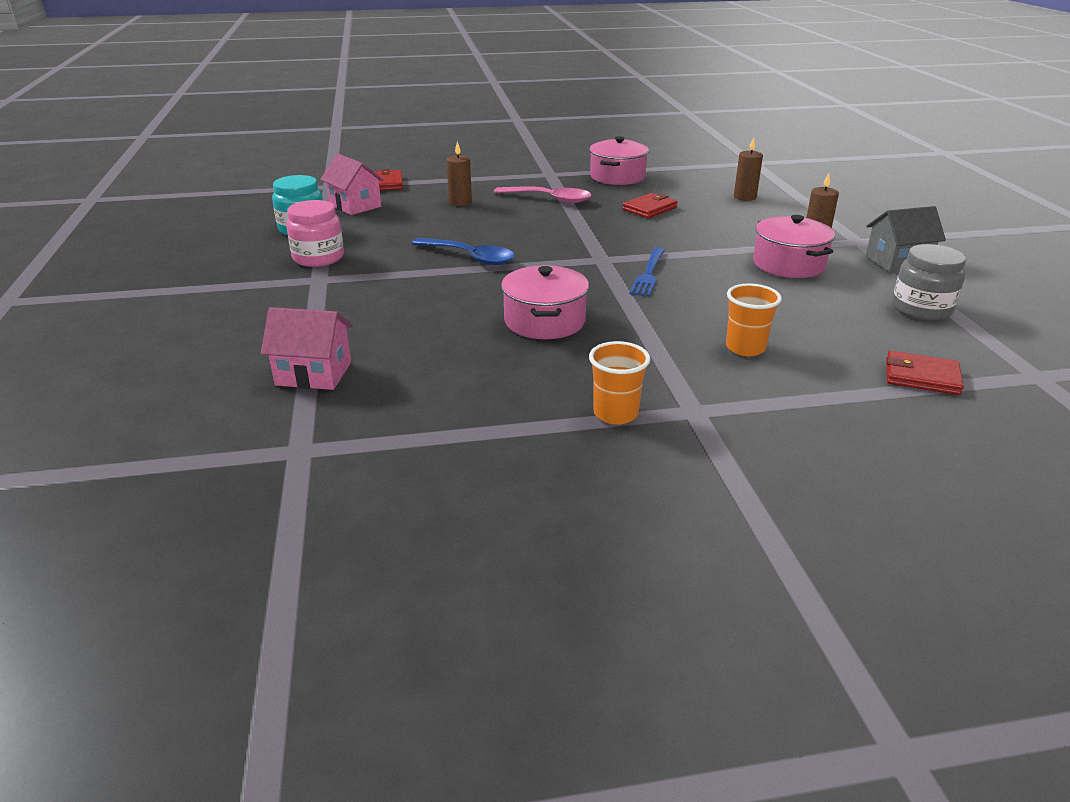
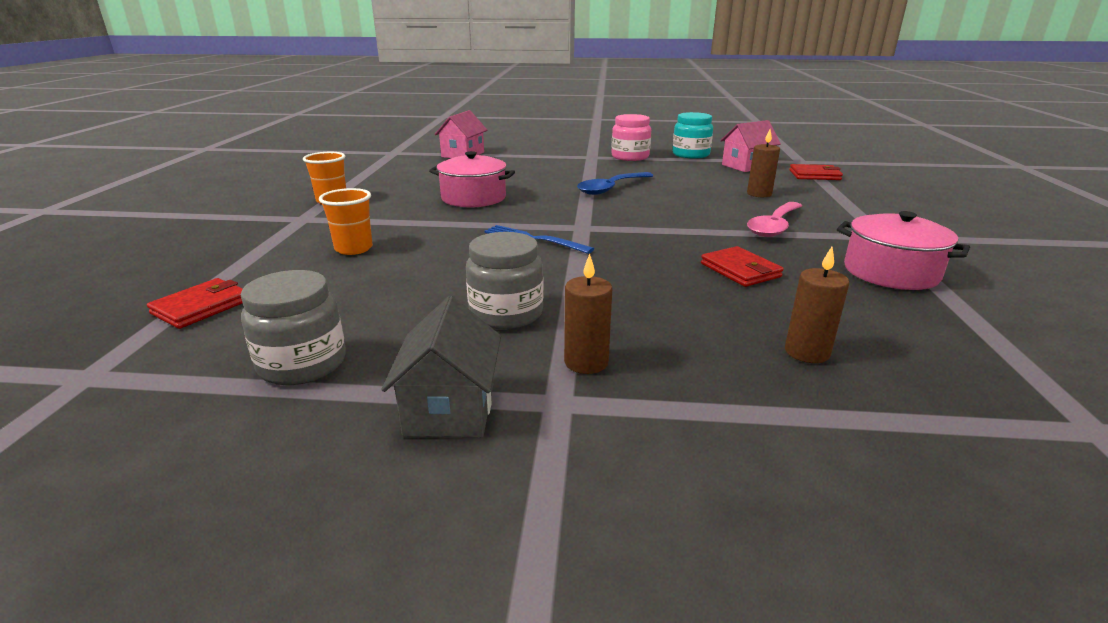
camera: 105 degrees right, 5 degrees down
pink pot [753,215,835,278] -> grey jar [466,232,544,330]

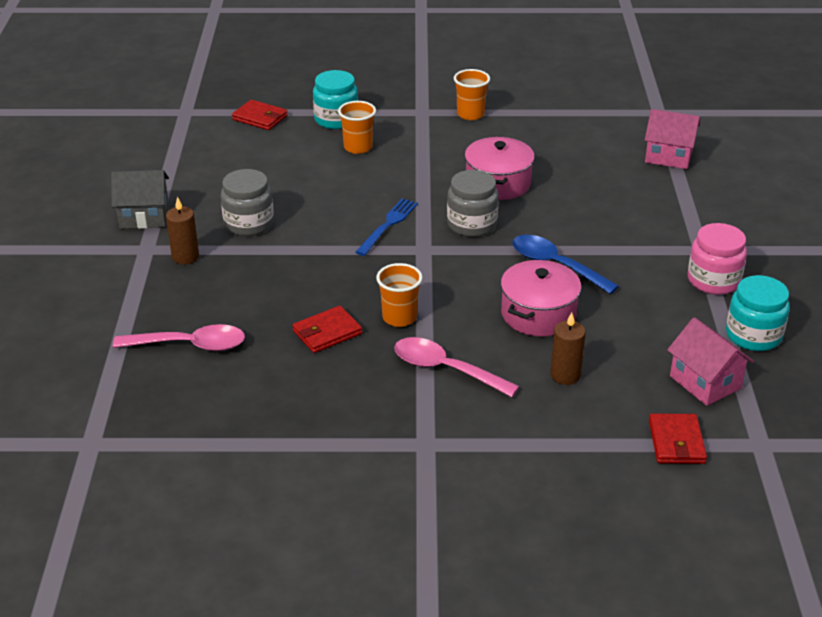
camera: 85 degrees right, 10 degrees up
grey jar [241,270,346,385] -> grey jar moved to [447,170,499,237]
brown candle [785,247,849,363] -> pink spoon [113,324,245,351]
pink pot [837,211,970,290] -> pink pot moved to [501,260,581,337]
none -> turquoise jar [313,70,358,129]
none -> orange cup [376,263,423,327]

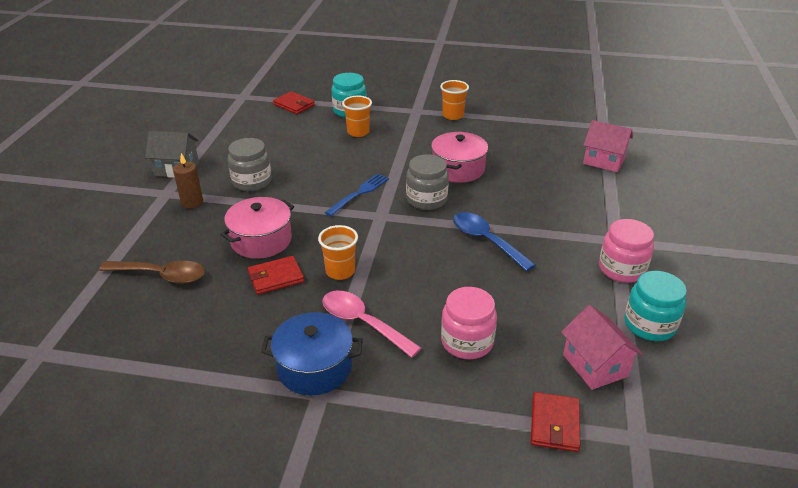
camera: 10 degrees right, 0 degrees up
pink spoon [113,324,245,351] -> brown spoon [99,260,205,284]
pink pot [501,260,581,337] -> pink pot moved to [220,197,294,259]
brown candle [550,312,586,385] -> pink jar [441,287,497,359]
none -> blue pot [261,312,363,395]

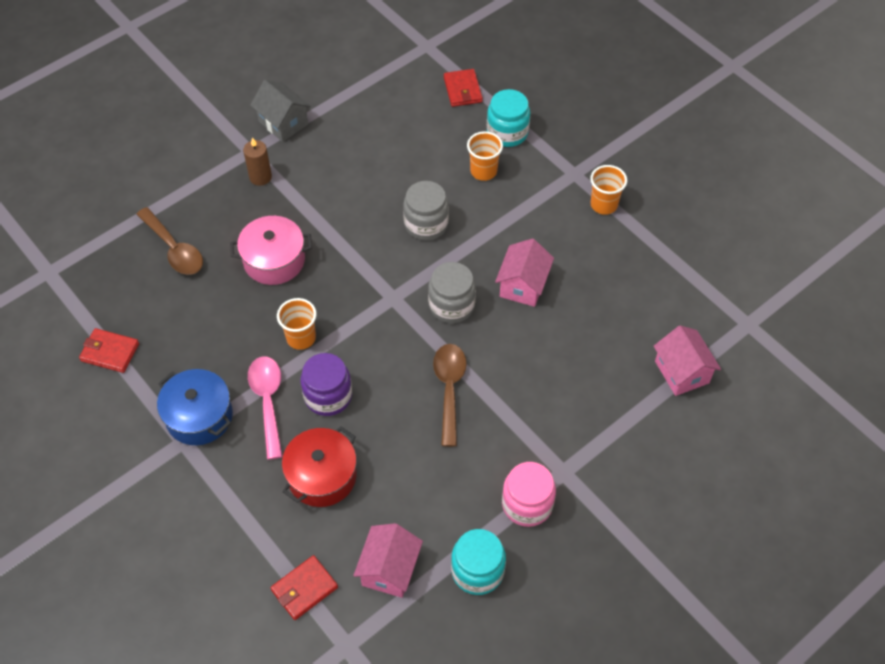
camera: 40 degrees right, 20 degrees up
grey jar [228,138,272,191] -> grey jar moved to [403,181,449,240]
red wallet [248,256,304,294] -> red wallet moved to [79,328,139,373]
blue fork [325,174,389,216] -> none
pink pot [431,132,488,183] -> pink house [495,238,554,307]
pink jar [441,287,497,359] -> red pot [282,426,357,507]
blue spoon [453,212,535,271] -> brown spoon [433,344,467,447]
none -> purple jar [300,353,352,416]

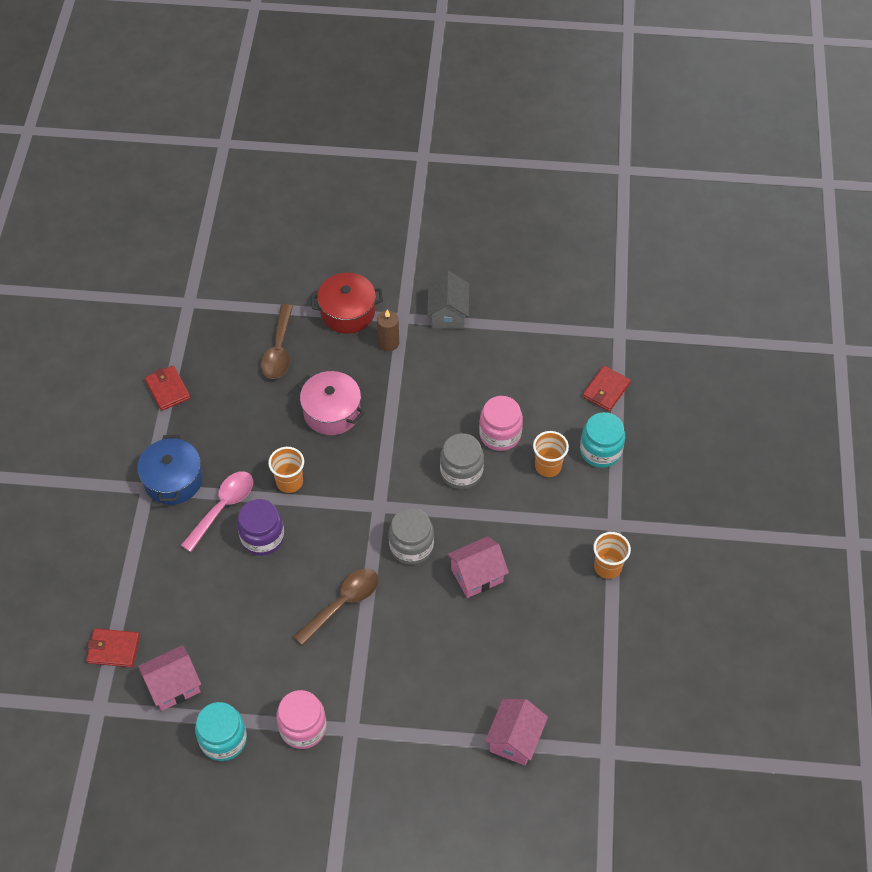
camera: 45 degrees right, 0 degrees up
red pot [282,426,357,507] -> red pot moved to [311,273,383,334]
none -> pink jar [479,396,523,451]

